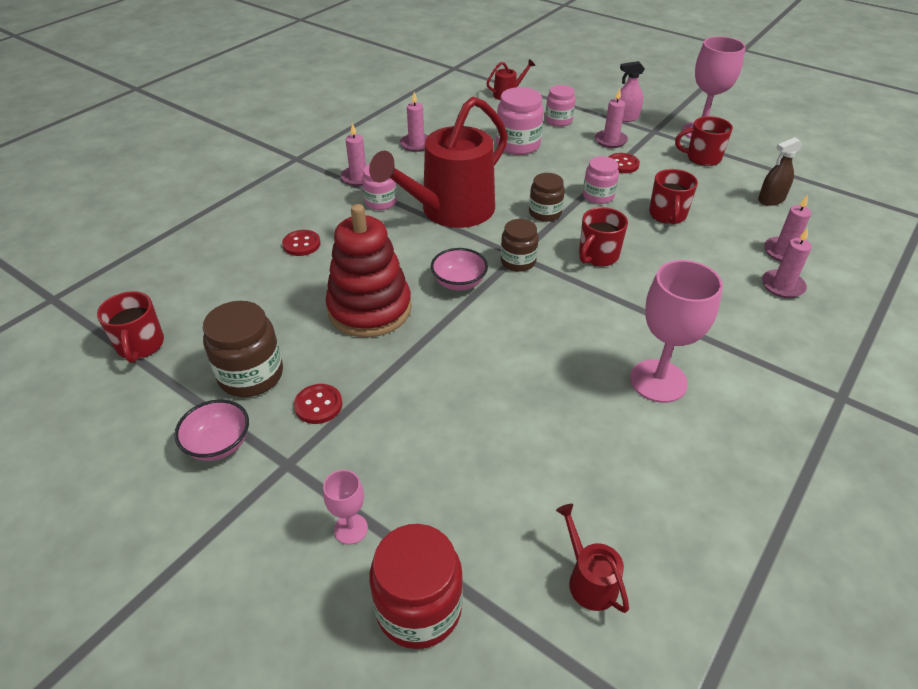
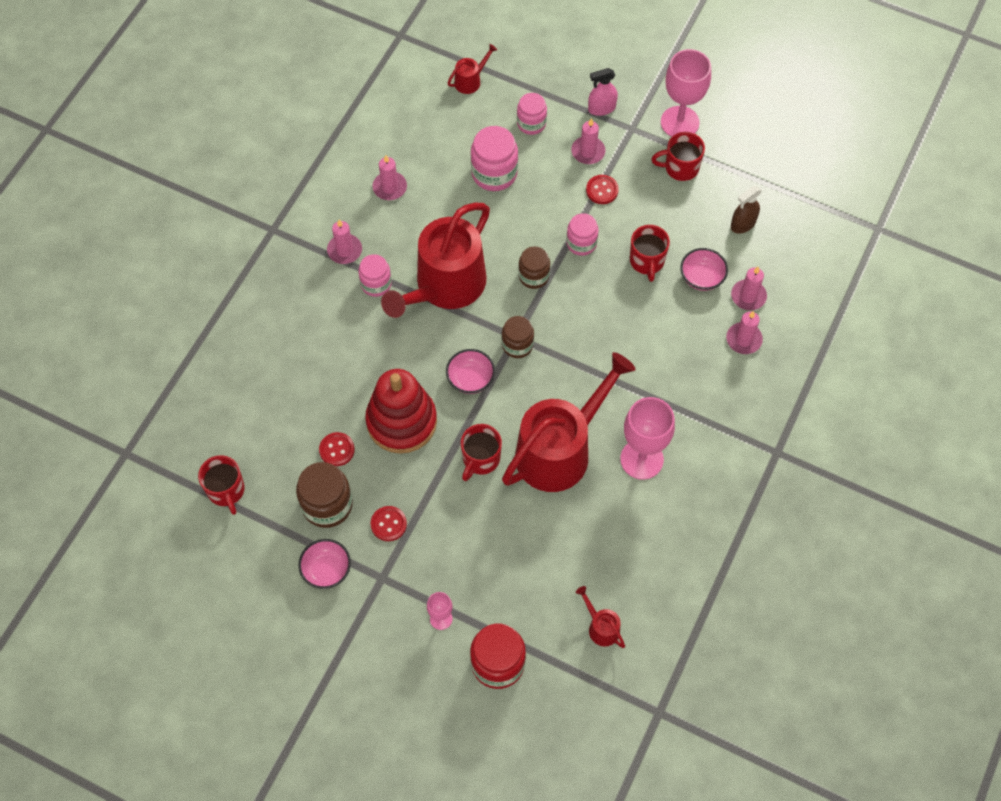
camera: 10 degrees left, 20 degrees up
red button [282,230,321,256] -> red button moved to [319,432,355,466]
red mug [579,207,628,267] -> red mug moved to [461,424,502,481]
none -> red watering can [502,352,636,492]
none -> pink bowl [680,248,728,291]

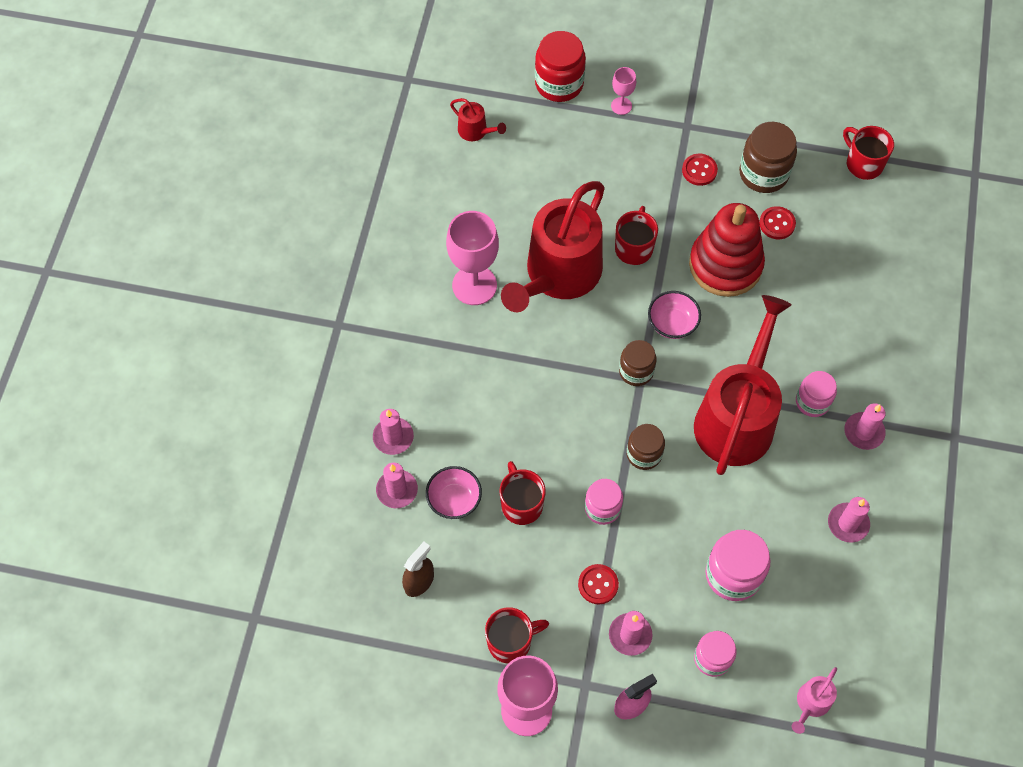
camera: 165 degrees right, 0 degrees up
pink bowl [298,539,351,589] -> none
red watering can [447,44,497,94] -> pink watering can [792,667,837,734]

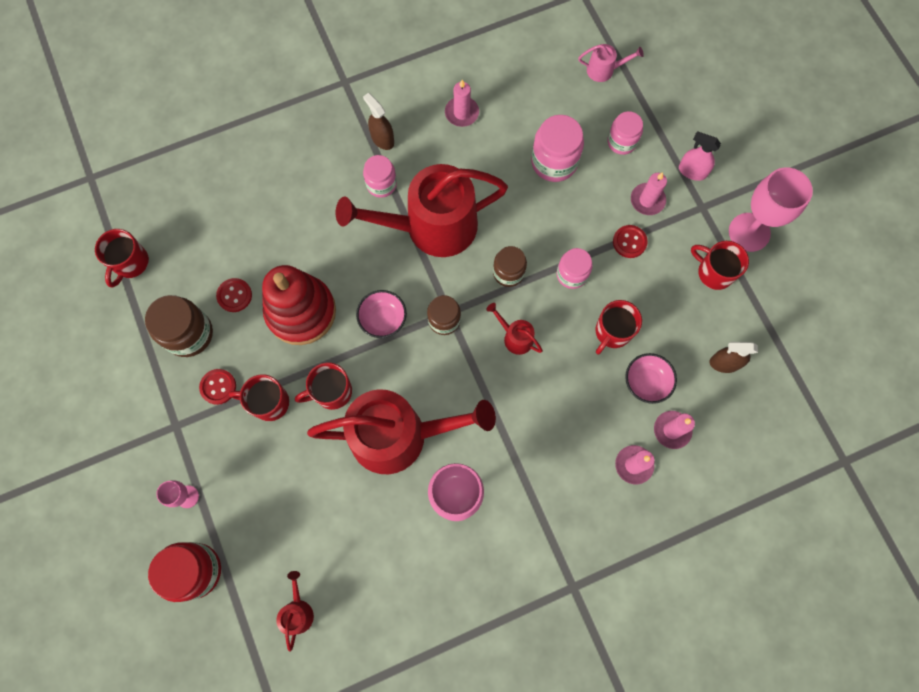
camera: 125 degrees left, 10 degrees up
pink candle [844,403,886,450] -> brown spray bottle [363,93,394,150]
none -> red mug [229,374,289,421]
none -> red watering can [486,303,543,355]

